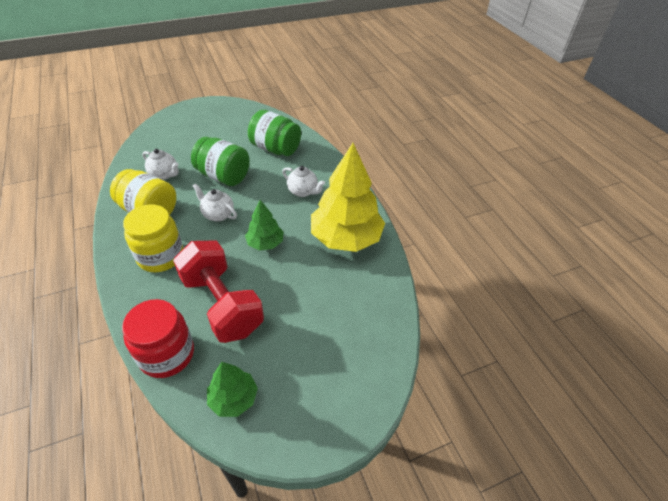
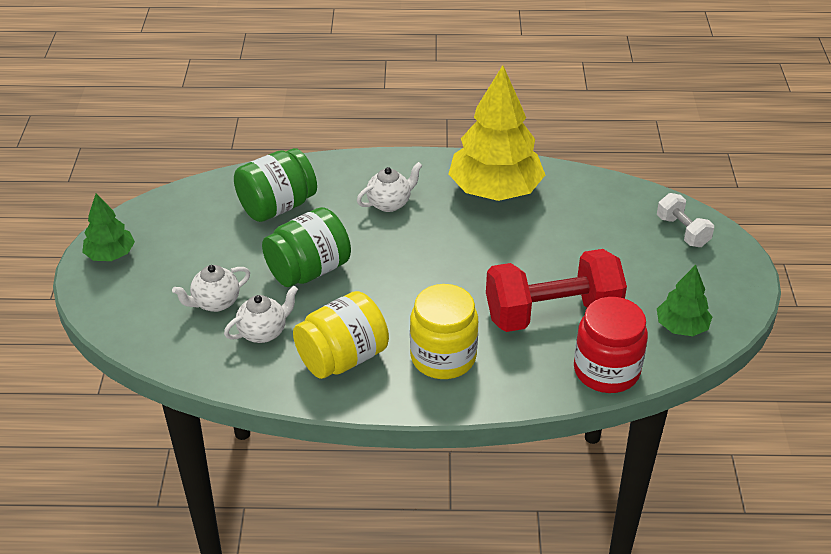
camera: 65 degrees left, 5 degrees down
white teapot [193,183,237,222] -> white teapot moved to [172,265,250,312]
green tree [245,200,284,251] -> green tree moved to [82,194,135,261]
none -> white dumbbell [657,193,714,247]

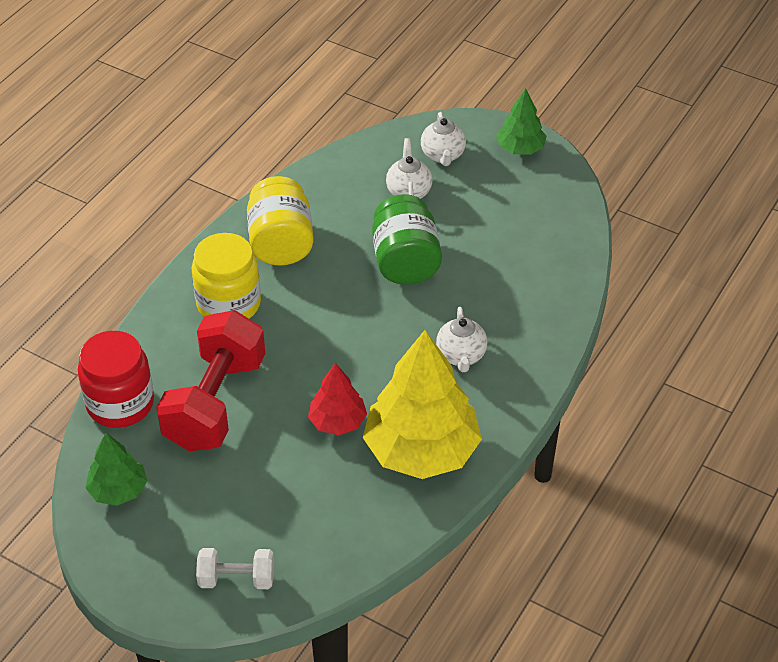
camera: 120 degrees right, 5 degrees up
white teapot [224,286,298,343] -> white teapot moved to [421,112,466,166]
green jar [234,148,317,222] -> none
none -> red tree [308,363,367,436]

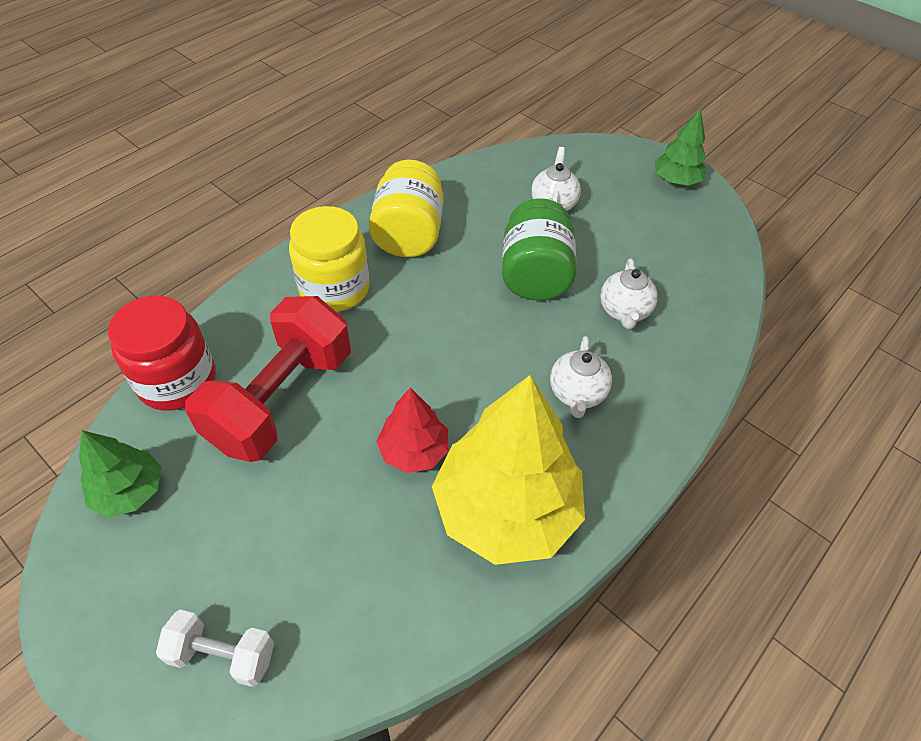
camera: 10 degrees right, 5 degrees up
white teapot [421,112,466,166] -> white teapot moved to [600,259,658,329]

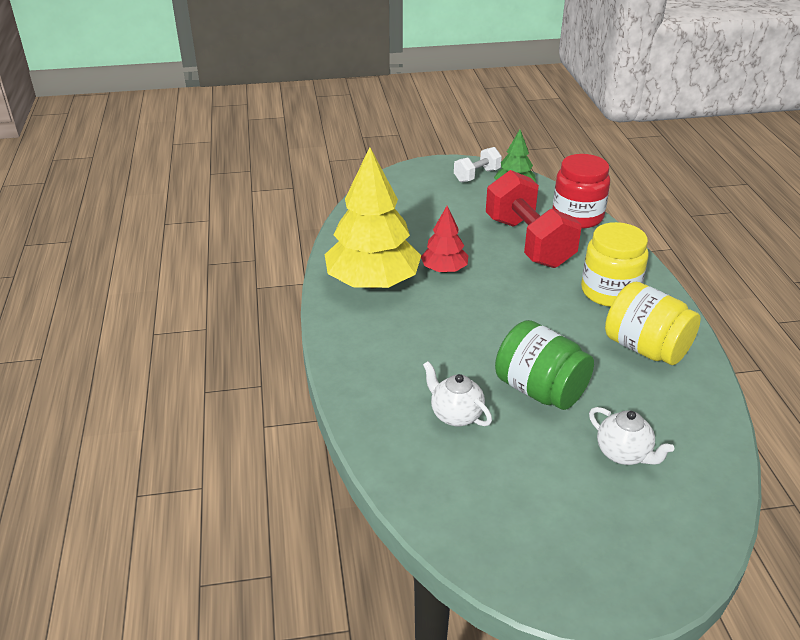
camera: 130 degrees right, 15 degrees down
white dumbbell [156,610,274,687] -> white dumbbell moved to [454,147,502,183]
white teapot [550,336,612,418] -> none
green tree [654,109,707,186] -> none

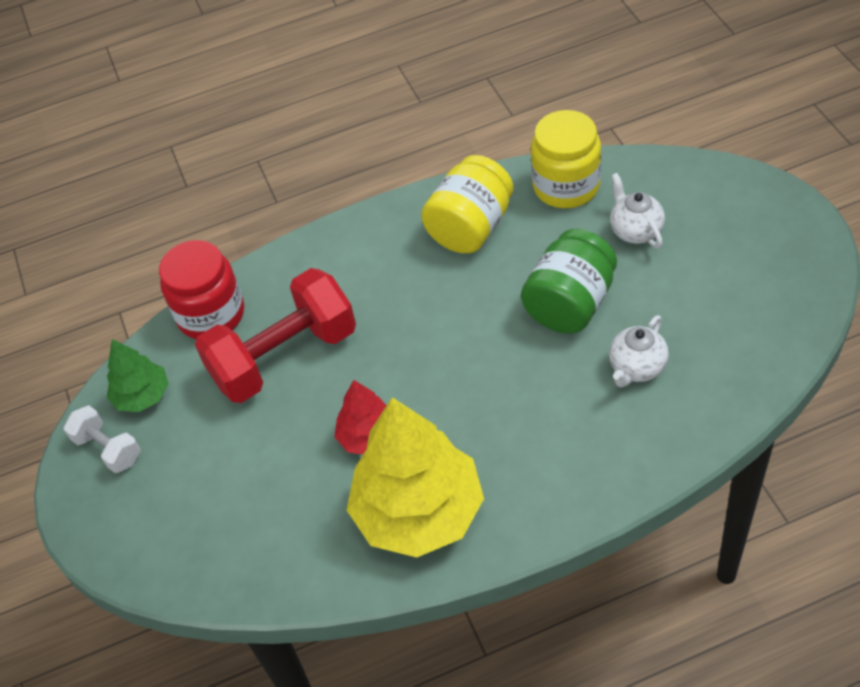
camera: 95 degrees left, 15 degrees up
yellow jar [581,222,649,307] -> yellow jar moved to [531,110,601,208]
white teapot [589,407,674,465] -> white teapot turned 60 degrees counterclockwise [610,173,665,248]

